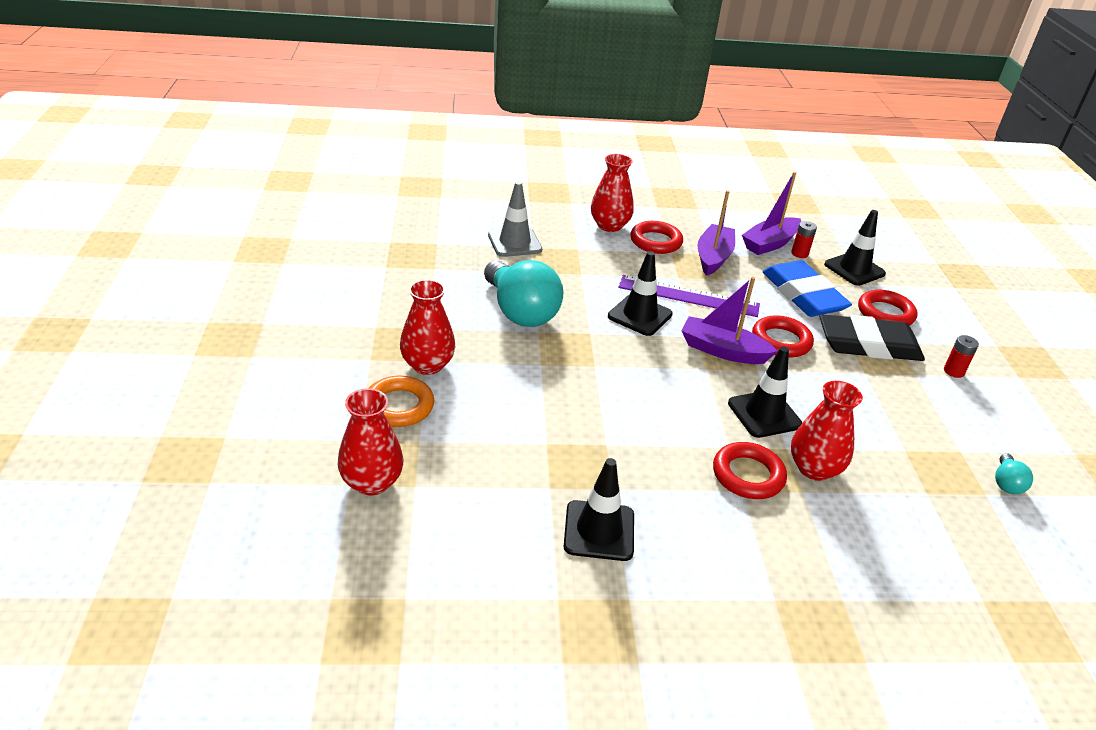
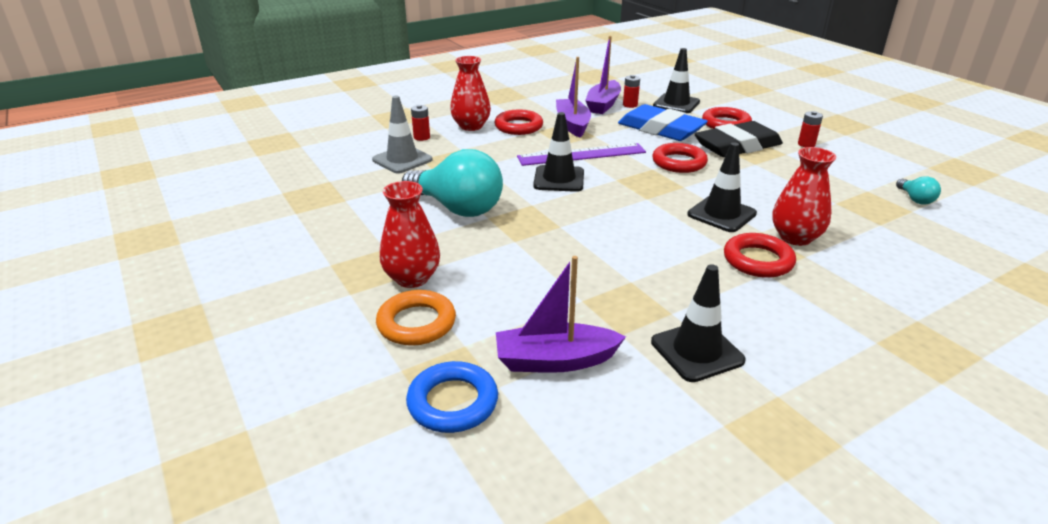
camera: 25 degrees left, 5 degrees down
red vase [338,388,404,495] -> blue ring [406,361,498,433]
purple boat [681,277,778,364] -> purple boat moved to [496,256,626,373]
none -> red battery [411,105,430,141]

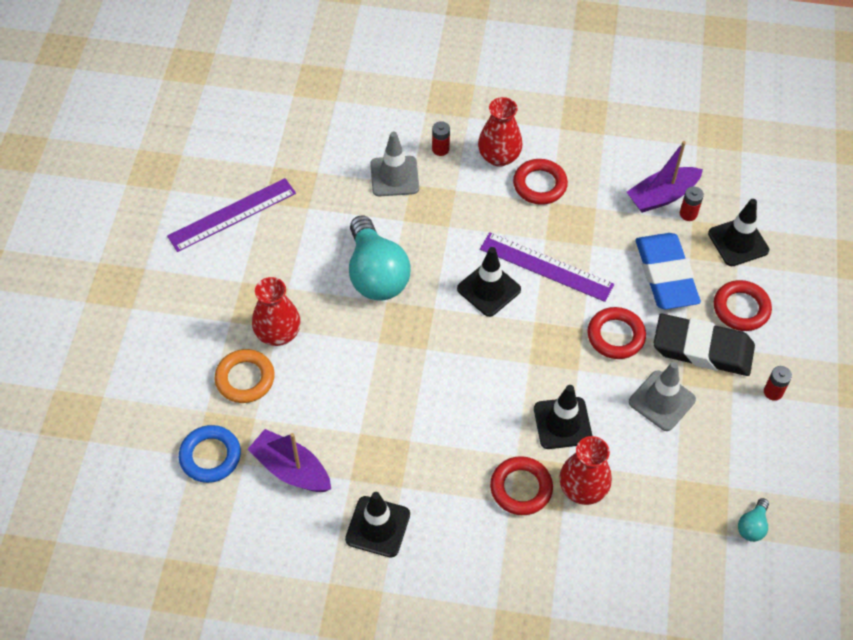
camera: 40 degrees right, 25 degrees up
purple boat [556,57,591,138] -> none
none -> purple ruler [167,178,296,252]
none -> grey traffic cone [629,362,696,431]

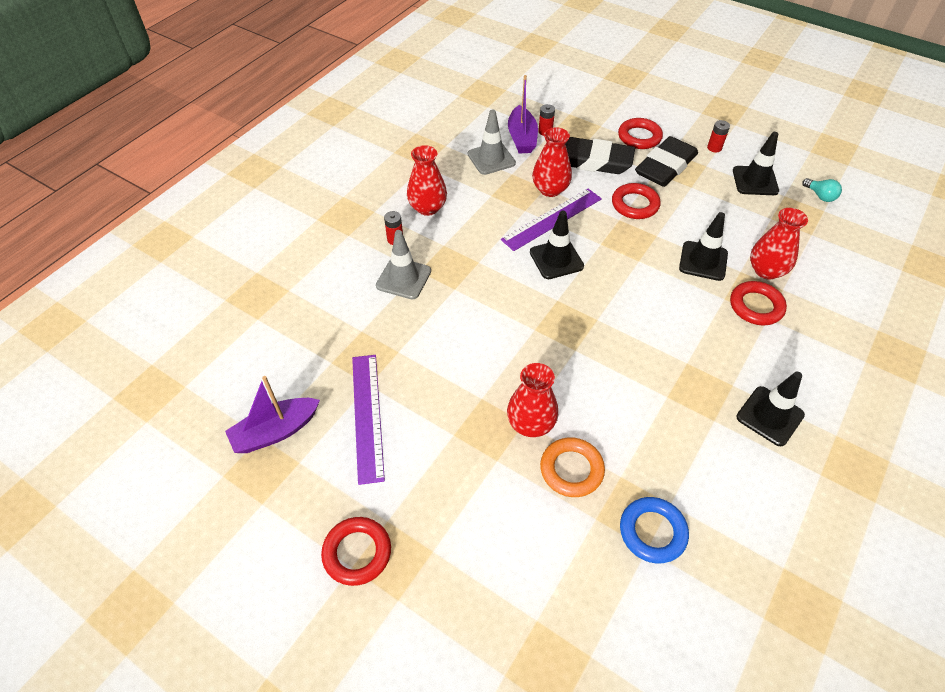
camera: 65 degrees left, 5 degrees down
purple boat [247,429,331,492] -> purple boat moved to [225,376,320,453]
turquoise light bulb [349,215,411,301] -> none
red ring [513,159,568,205] -> red ring moved to [321,517,391,586]
grey traffic cone [629,362,696,431] -> grey traffic cone moved to [468,109,516,175]
blue eraser [635,233,701,309] -> black eraser [565,137,635,174]
black traffic cone [708,199,769,266] -> black traffic cone moved to [733,132,779,195]
none -> red vase [532,127,572,197]

